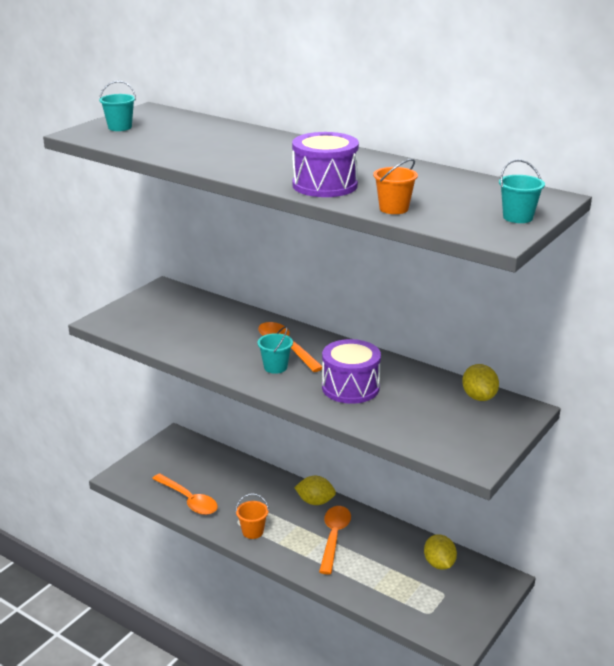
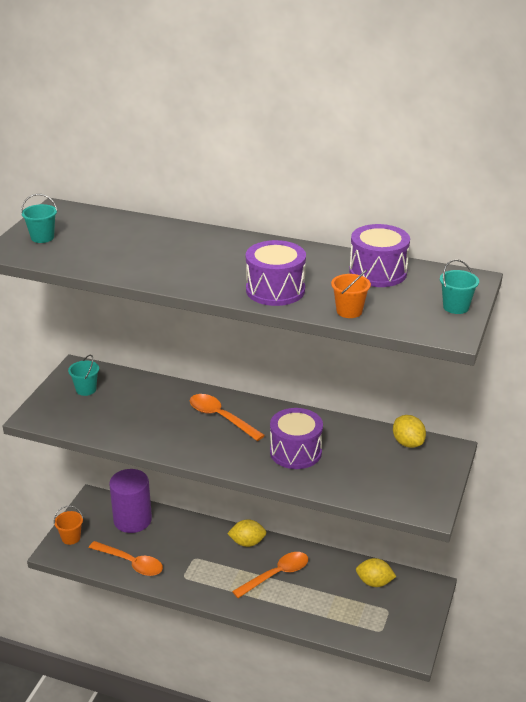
camera: 15 degrees left, 5 degrees up
orange bucket [236,494,269,539] -> orange bucket moved to [54,506,83,545]
turquoise bucket [258,326,293,374] -> turquoise bucket moved to [68,355,99,396]
orange spoon [319,506,351,575] -> orange spoon turned 60 degrees clockwise [232,552,308,598]
yellow lemon [424,534,457,570] -> yellow lemon turned 45 degrees counterclockwise [356,558,396,587]
none -> purple cylinder [109,469,152,533]
none -> purple drum [349,224,410,287]

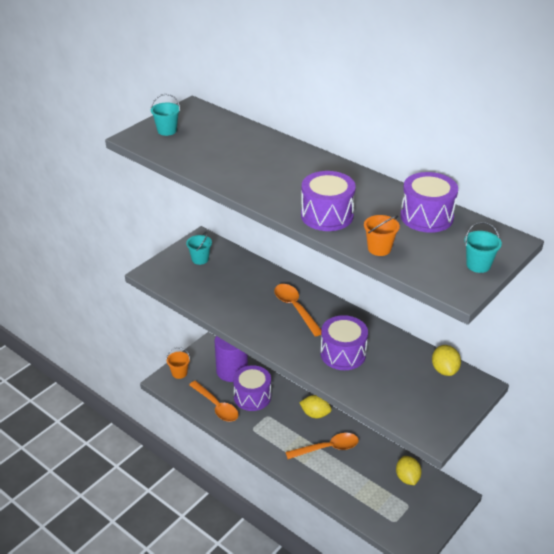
camera: 20 degrees right, 5 degrees up
yellow lemon [356,558,396,587] -> yellow lemon turned 45 degrees clockwise [396,456,422,485]
none -> purple drum [233,365,271,411]

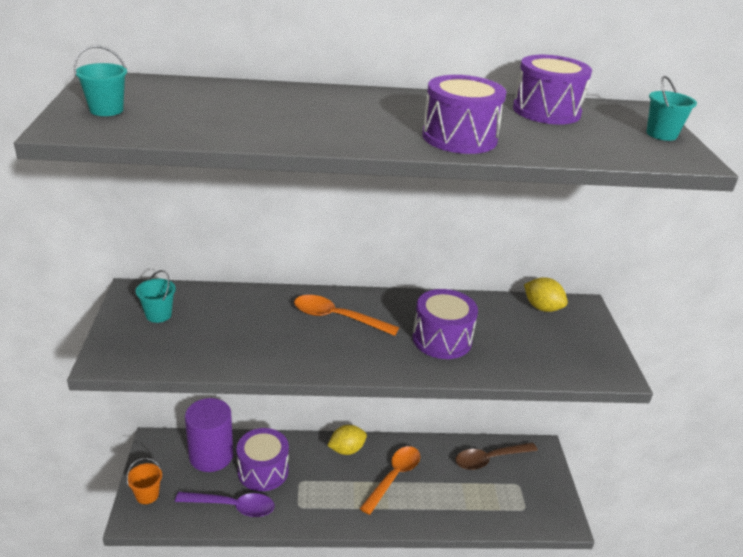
camera: 45 degrees left, 5 degrees down
orange spoon [189,381,238,422] -> purple spoon [175,492,275,517]
orange bucket [364,215,400,256] -> none
yellow lemon [396,456,422,485] -> brown spoon [455,443,538,470]

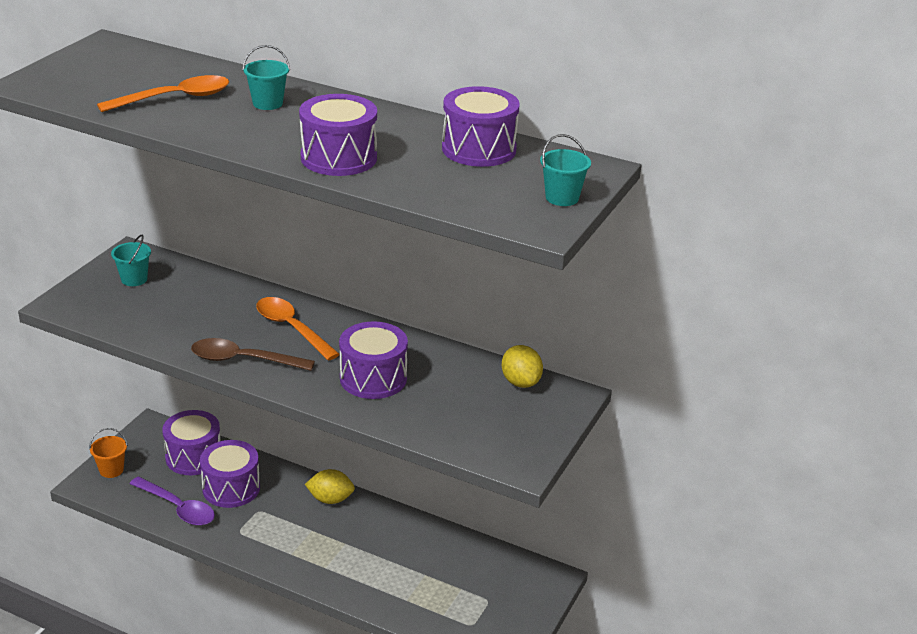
camera: 30 degrees right, 0 degrees up
turquoise bucket [74,45,127,116] -> turquoise bucket moved to [243,45,290,110]
purple cylinder [185,398,233,472] -> purple drum [162,410,220,475]
orange spoon [360,446,420,515] -> orange spoon moved to [97,75,229,112]
brown spoon [455,443,538,470] -> brown spoon moved to [191,338,315,371]

